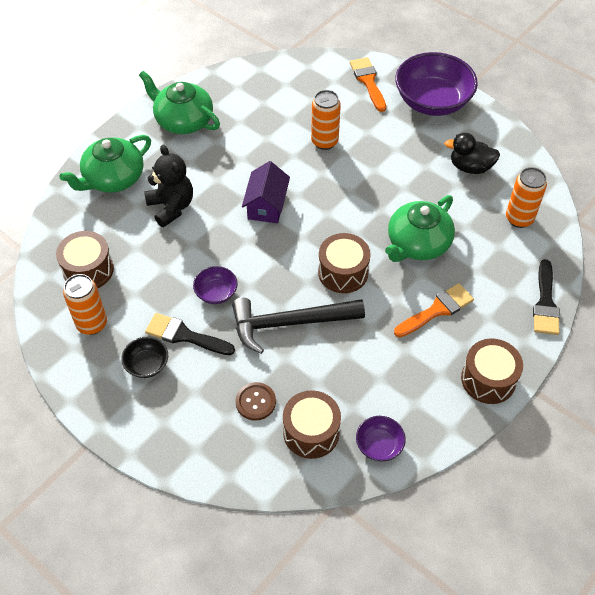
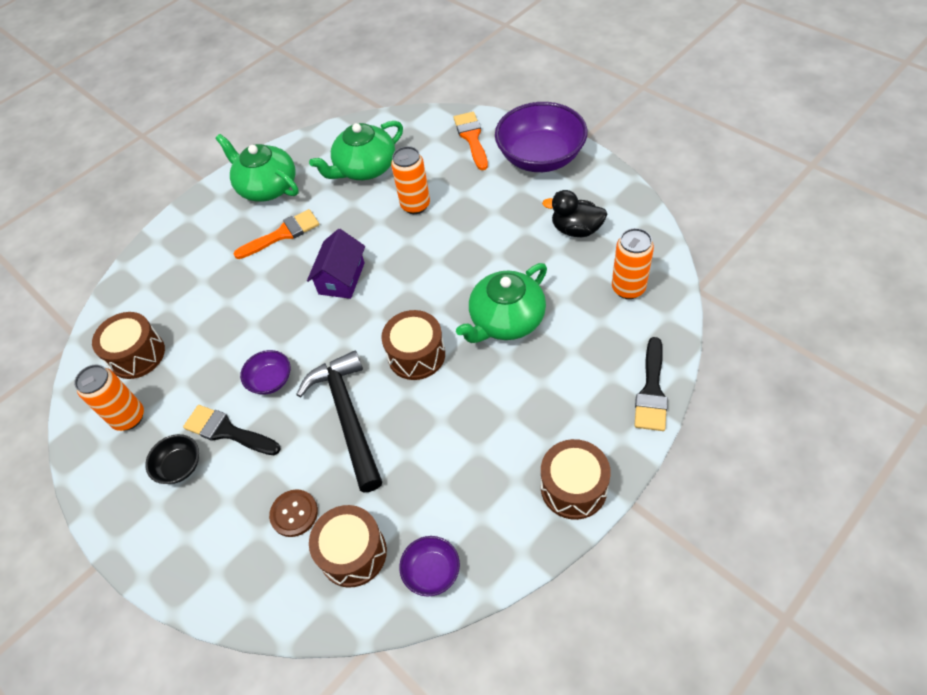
camera: 10 degrees right, 0 degrees up
green teapot [60,135,151,193] -> green teapot moved to [309,121,403,180]
black teddy bear [144,145,193,227] -> none
black hammer [232,298,365,354] -> black hammer turned 75 degrees clockwise [296,351,382,493]
orange brush [394,283,474,337] -> orange brush moved to [233,209,319,259]

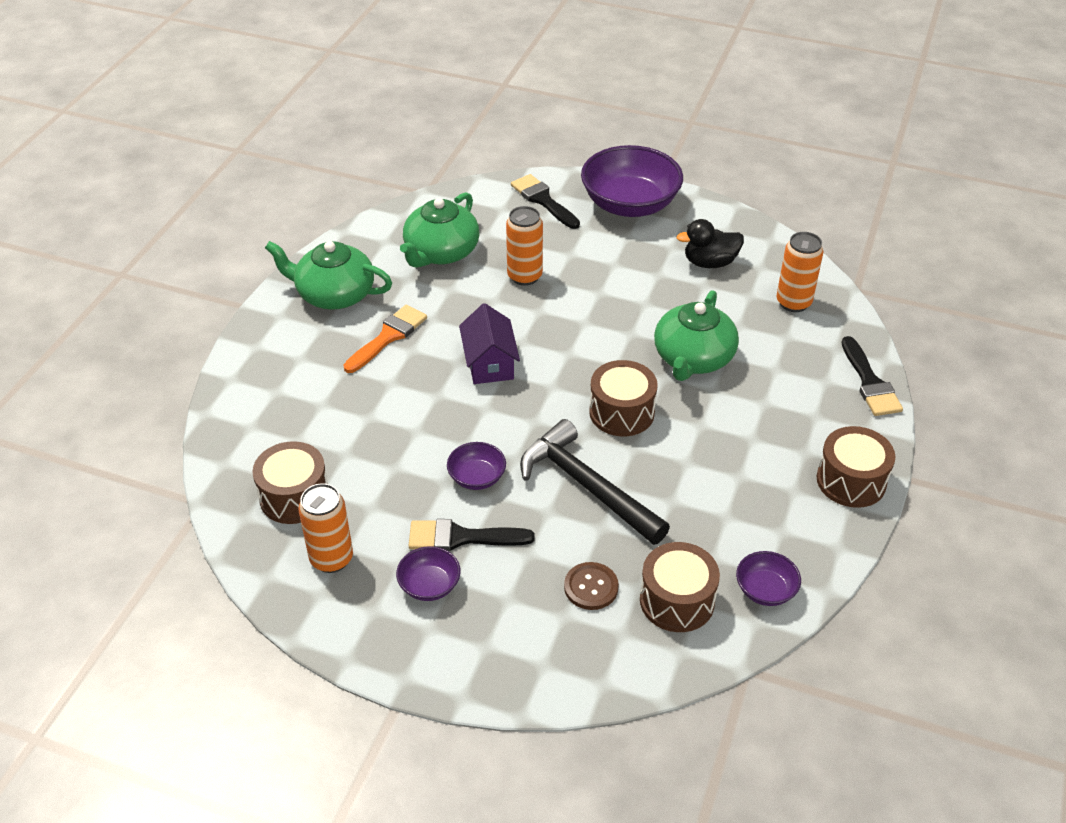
camera: 30 degrees left, 10 degrees down
black bowl [145,434,199,484] -> purple bowl [396,546,461,601]
orange brush [453,112,488,170] -> black brush [511,174,580,229]

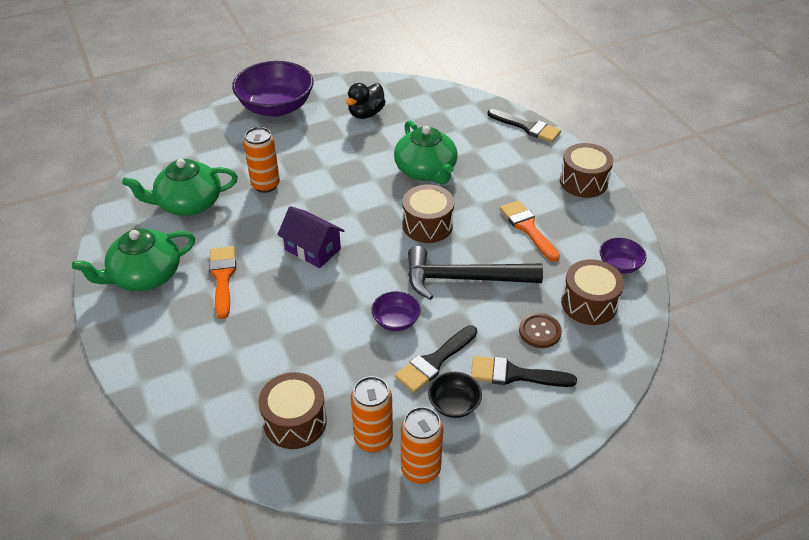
camera: 45 degrees left, 0 degrees up
purple bowl [396,546,461,601] -> black bowl [428,372,482,418]
green teapot [400,192,479,268] -> green teapot turned 90 degrees clockwise [122,159,238,216]
black brush [511,174,580,229] -> black brush moved to [471,356,577,387]
orange can [777,232,823,312] -> orange can moved to [401,407,443,484]
none -> orange brush [500,200,560,262]

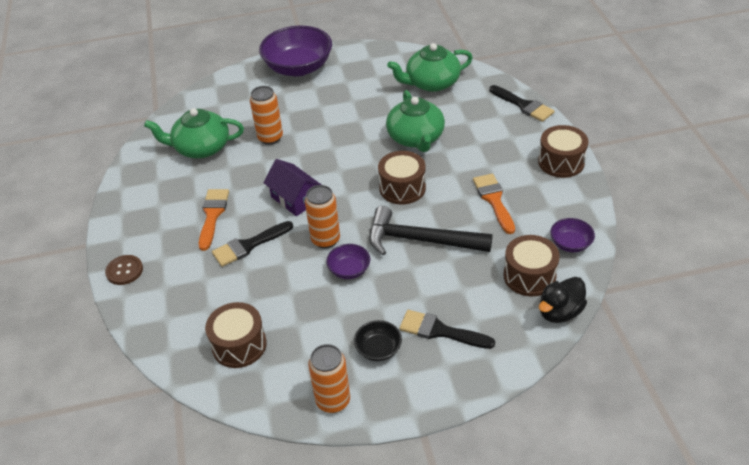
camera: 15 degrees right, 0 degrees up
green teapot [72,229,195,291] -> green teapot moved to [387,43,473,92]
black duck [346,83,386,119] -> black duck moved to [539,277,587,323]
orange can [351,376,393,453] -> orange can moved to [305,185,340,249]
black brush [395,325,477,393] -> black brush moved to [212,221,293,267]
brown button [519,313,562,348] -> brown button moved to [105,255,143,285]

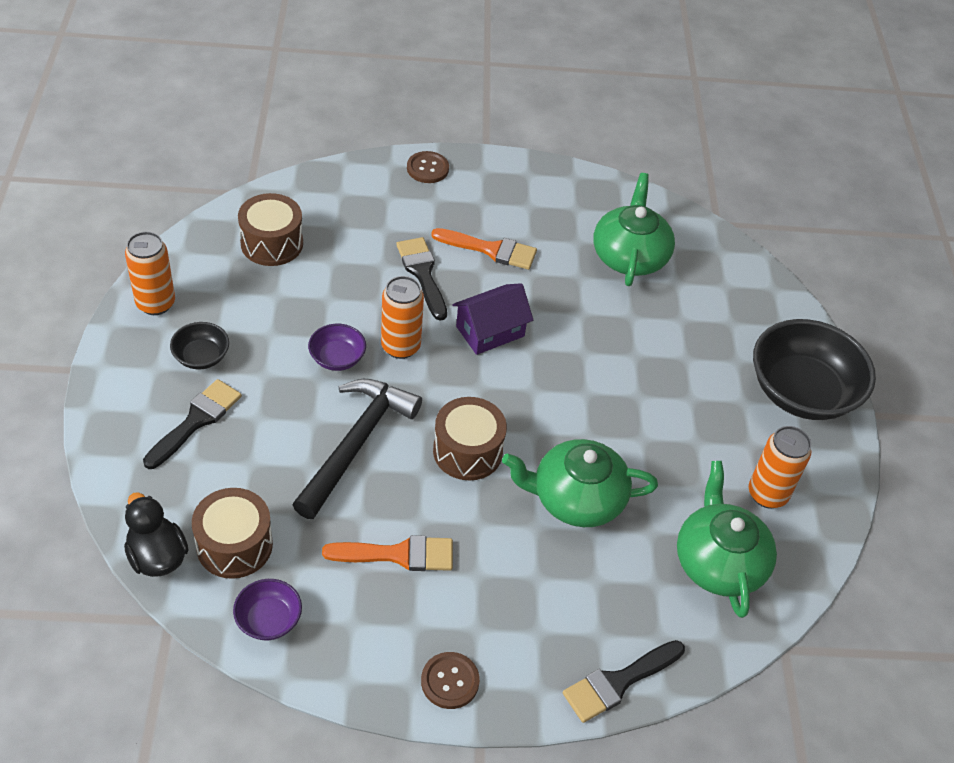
camera: 95 degrees right, 5 degrees up
orange can [250,86,283,145] -> orange can moved to [749,426,811,508]
purple bowl [259,26,332,76] -> black bowl [753,319,876,420]
brown drum [538,125,588,178] -> brown button [421,652,480,709]

